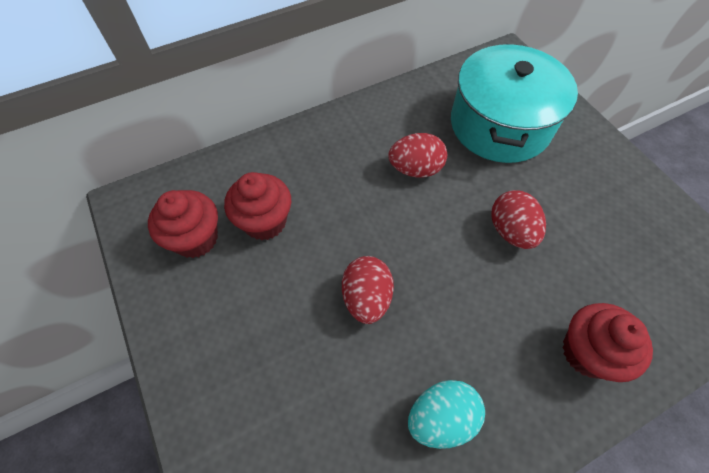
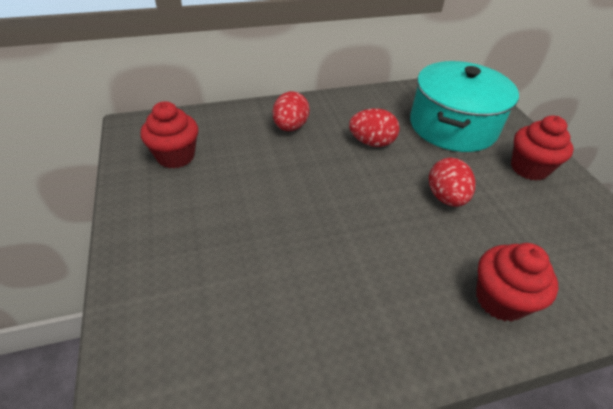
camera: 10 degrees right, 15 degrees down
red cupcake [224,172,291,240] -> red cupcake moved to [511,115,574,181]
red egg [342,256,394,324] -> red egg moved to [273,91,310,131]
turquoise egg [408,380,485,449] -> none

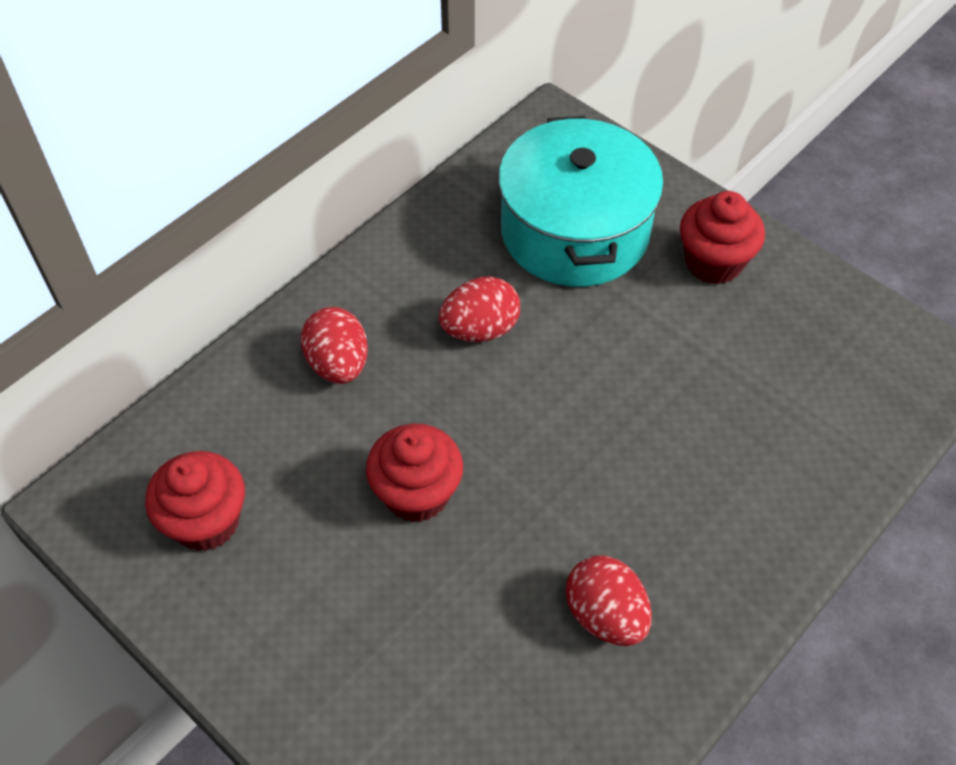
camera: 30 degrees left, 10 degrees up
red egg [429,158,475,207] -> red egg moved to [566,556,652,646]
red cupcake [476,243,558,322] -> red cupcake moved to [366,423,463,522]

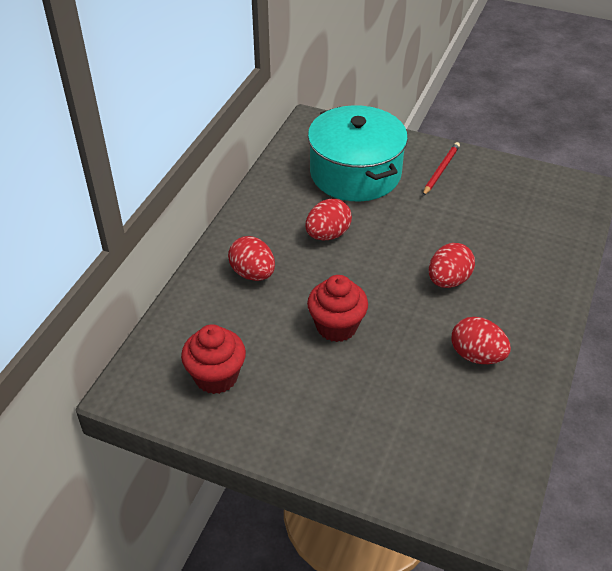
camera: 20 degrees left, 10 degrees down
red cupcake [680,191,765,284] -> red pencil [423,142,460,196]
none -> red egg [429,243,475,288]

